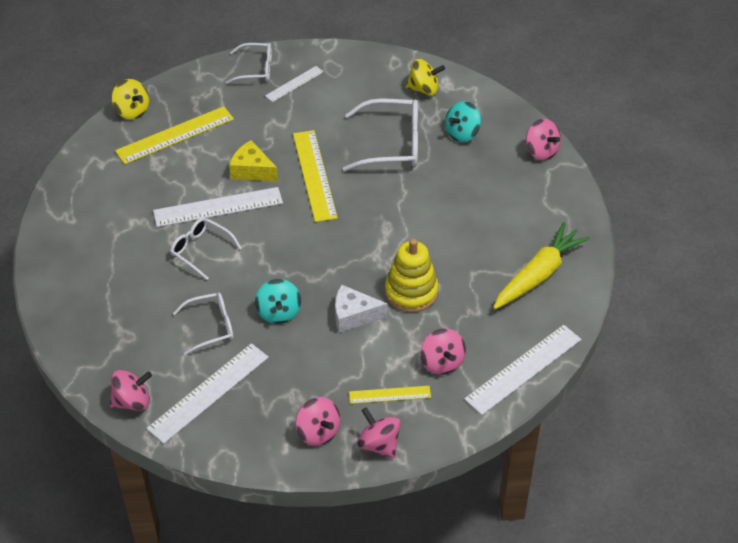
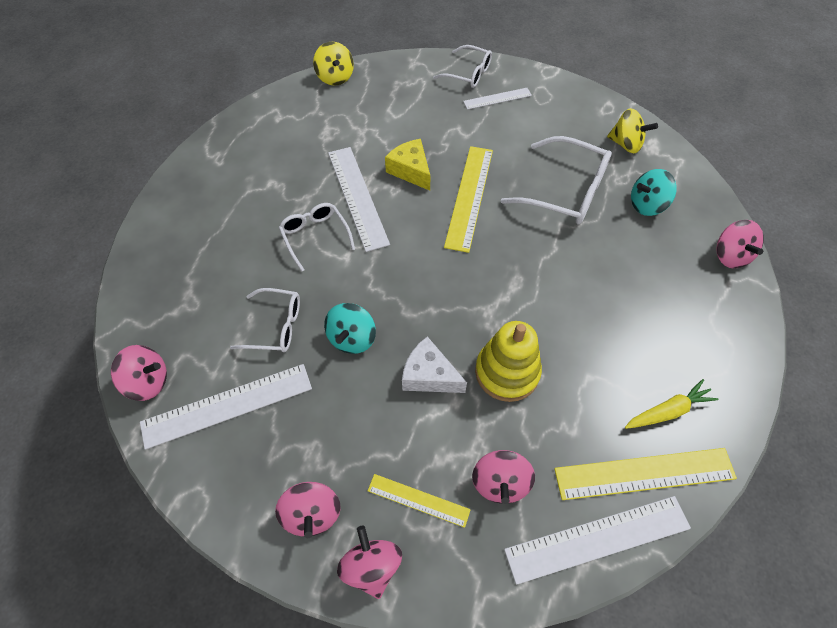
camera: 25 degrees right, 10 degrees up
yellow ruler [115,106,234,164] -> yellow ruler moved to [554,448,737,500]
white ruler [153,187,283,227] -> white ruler turned 60 degrees clockwise [328,147,390,252]
yellow carrot [493,222,590,309] -> yellow carrot [625,379,718,429], size x0.59

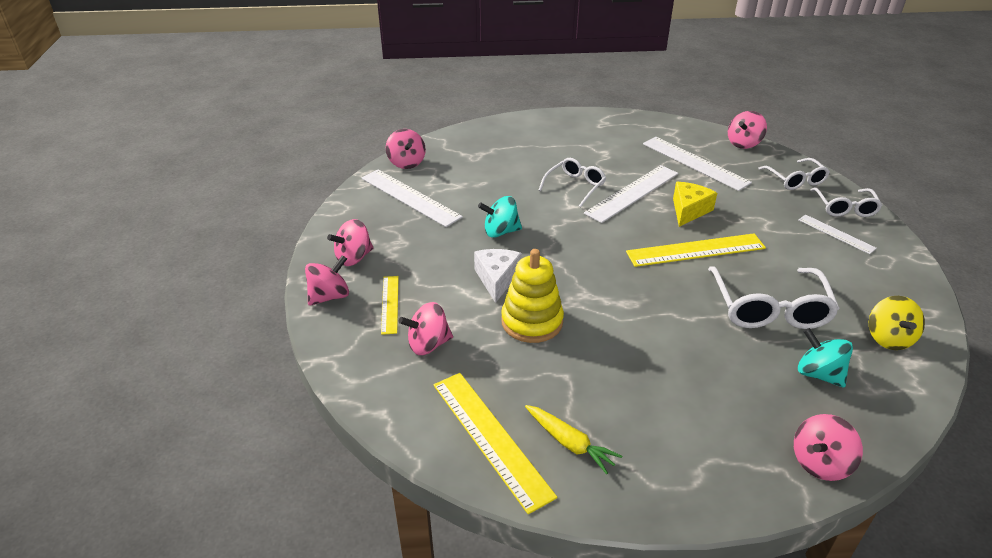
camera: 65 degrees right, 20 degrees down
white glasses [230,288,300,352] -> white glasses moved to [758,158,830,190]
yellow spinning top [313,42,354,86] -> pink spinning top [728,111,767,149]
white ruler [504,496,691,585] -> white ruler moved to [643,137,752,191]

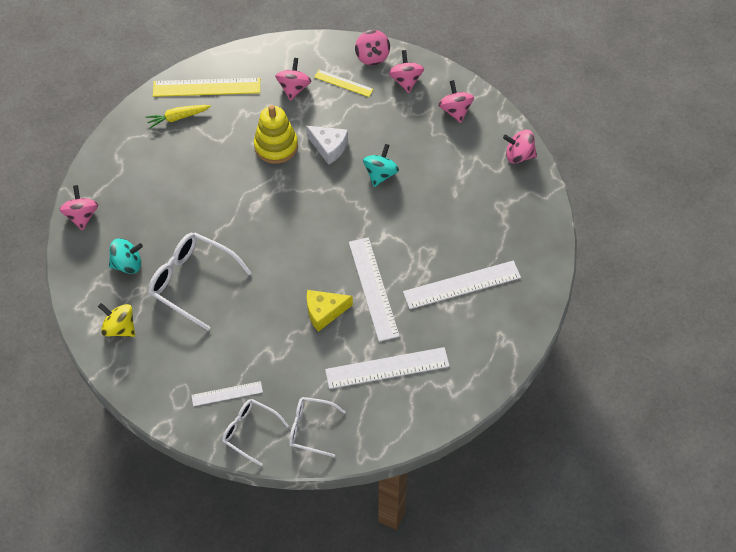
camera: 120 degrees right, 20 degrees up
white ruler [361,170,463,227] -> white ruler moved to [403,261,521,309]
white glasses [539,158,606,207] -> none
yellow ruler [626,233,766,267] -> none
yellow cheese [673,182,717,227] -> yellow cheese turned 105 degrees clockwise [307,290,353,332]
pink spinning top [728,111,767,149] -> pink spinning top moved to [438,80,474,123]

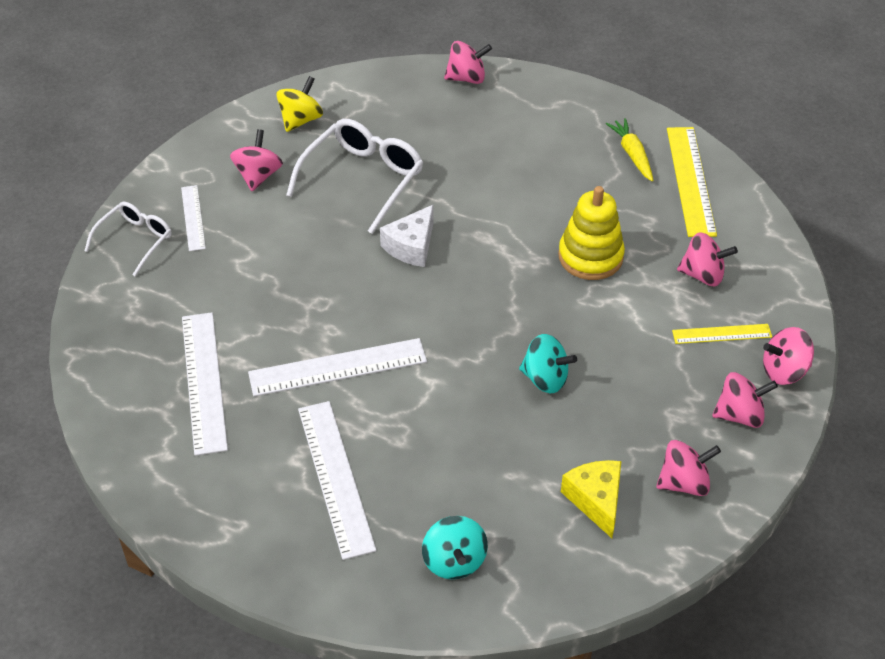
camera: 90 degrees right, 10 degrees down
turquoise spinning top [109,238,143,274] -> turquoise spinning top moved to [422,516,488,579]
white glasses [289,397,345,457] -> none
white cheese [306,126,348,165] -> white cheese moved to [380,205,434,267]
yellow cheese [307,290,353,332] -> yellow cheese moved to [561,460,621,538]
yellow ruler [314,70,373,97] -> yellow ruler turned 60 degrees clockwise [672,324,772,344]
pink spinning top [503,130,537,163] -> pink spinning top moved to [230,129,283,191]

